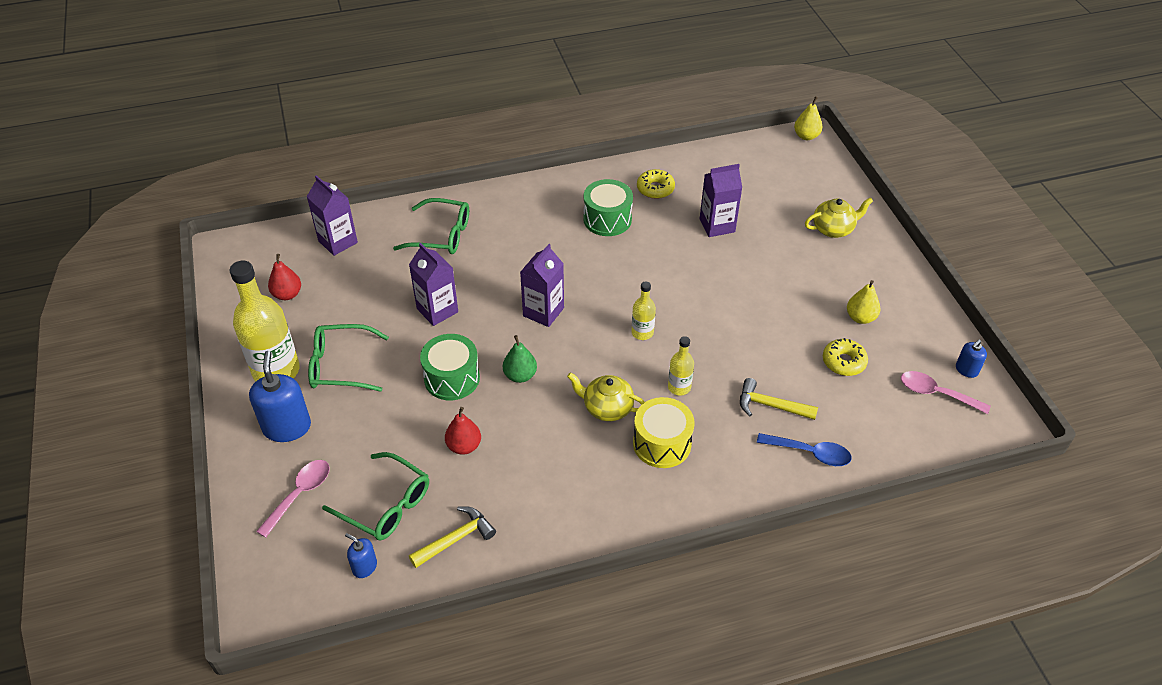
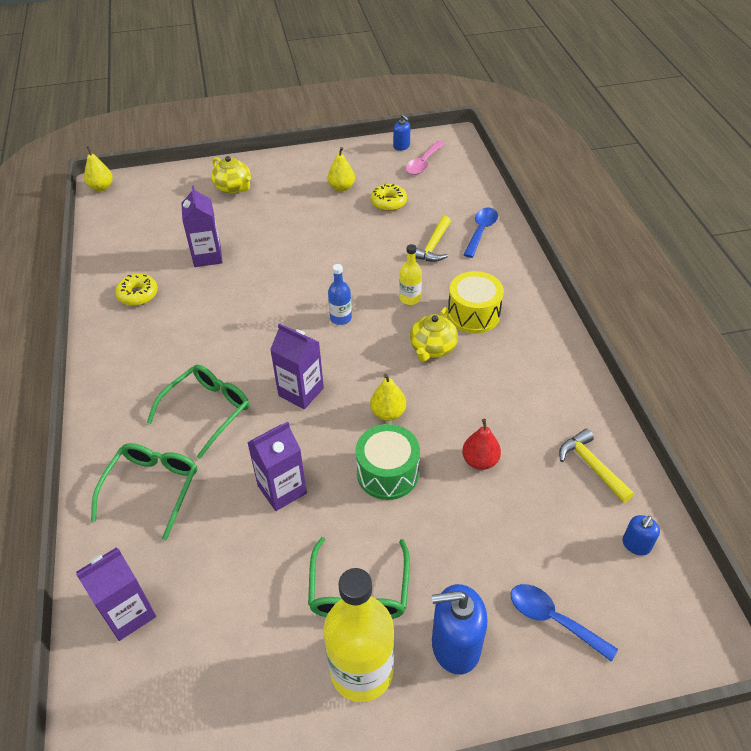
camera: 85 degrees left, 0 degrees up
pink spoon [256,460,330,538] -> blue spoon [511,584,618,662]
red pear [268,254,301,300] -> none
green glasses [322,452,429,541] -> green glasses moved to [147,365,249,459]
green pear [503,335,537,383] -> yellow pear [370,374,406,421]
green drum [583,179,633,236] -> none
yellow bottle [632,282,656,340] -> blue bottle [328,264,352,325]
yellow teapot [805,197,873,238] -> yellow teapot turned 150 degrees clockwise [211,156,251,194]

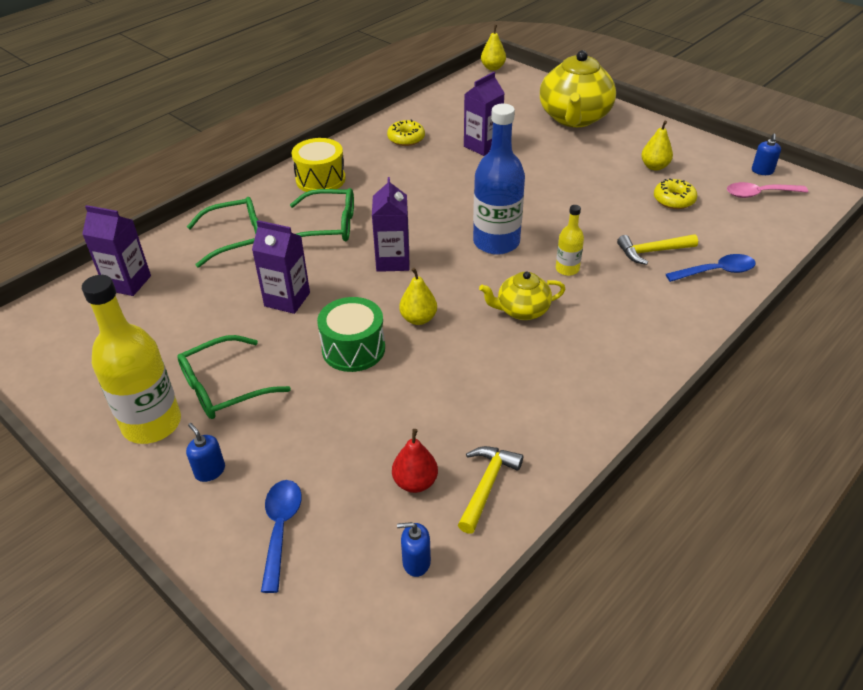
camera: 55 degrees right, 5 degrees down
yellow teapot [211,156,251,194] -> yellow teapot [540,50,616,127], size x1.88
blue bottle [328,264,352,325] -> blue bottle [473,104,525,255], size x2.05
blue soap dispenser [432,584,488,675] -> blue soap dispenser [186,423,225,482], size x0.52
yellow drum [448,271,504,333] -> yellow drum moved to [292,138,346,192]
red pear [462,419,501,470] -> red pear moved to [392,429,438,493]

